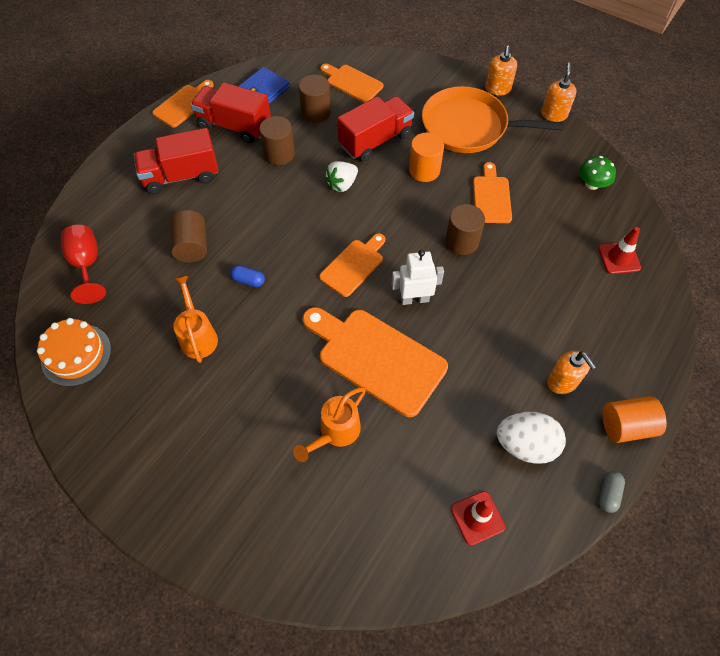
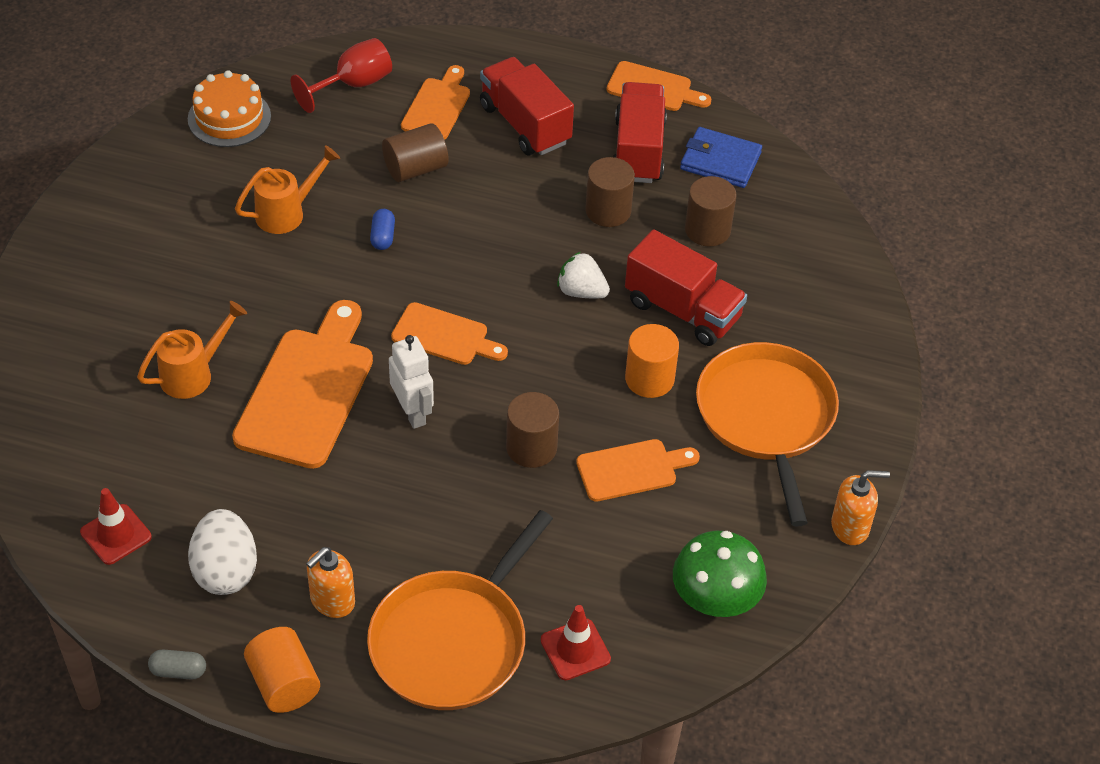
camera: 70 degrees right, 10 degrees down
orange watering can [293,387,366,462] -> orange watering can turned 120 degrees clockwise [137,301,247,399]
orange cutting board [320,64,383,103] -> orange cutting board moved to [401,65,470,140]
orange soap dispenser [485,45,517,96] -> none
green mushroom [579,156,616,190] -> green mushroom [673,531,767,617], size x1.56
none -> orange pan [367,510,553,710]

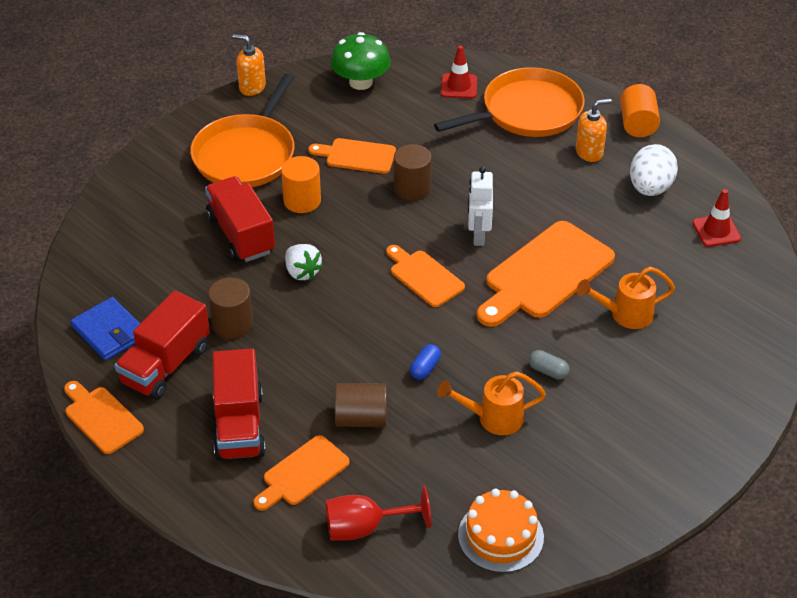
camera: 150 degrees left, 5 degrees down
grey capsule [148,649,206,680] -> grey capsule moved to [529,350,569,379]
brown cylinder [685,176,737,247] -> none

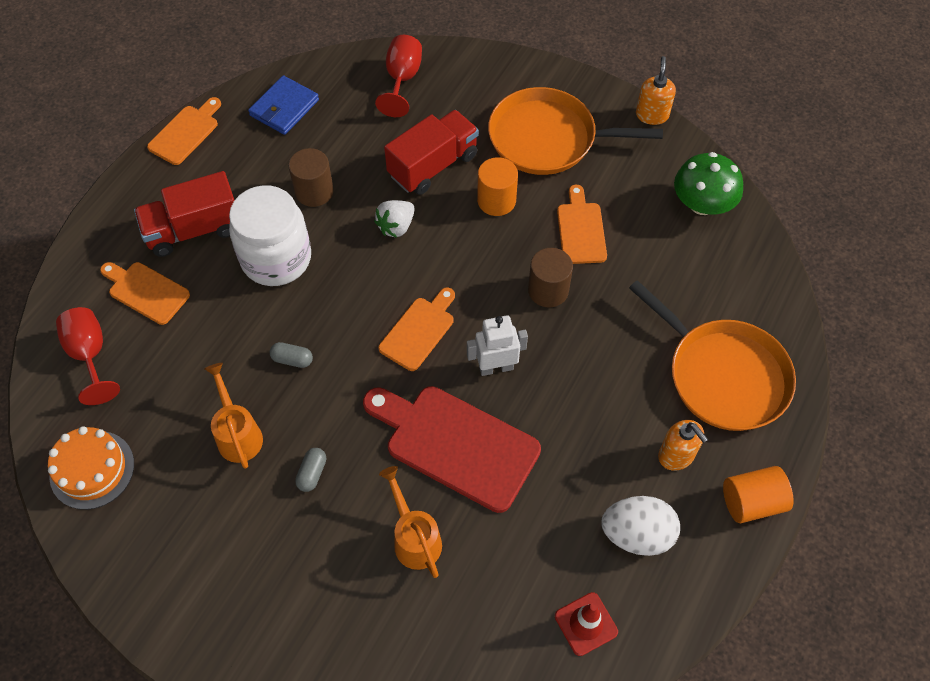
camera: 75 degrees right, 15 degrees up
red truck [114,291,210,400] -> none
brown cylinder [335,383,387,427] -> none
blue capsule [410,344,441,380] -> grey capsule [270,342,313,368]
red traffic cone [441,46,477,98] -> none
orange cutting board [477,221,615,327] -> red cutting board [363,386,541,513]
none -> white jar [229,185,311,286]
none -> red goblet [375,35,422,117]

